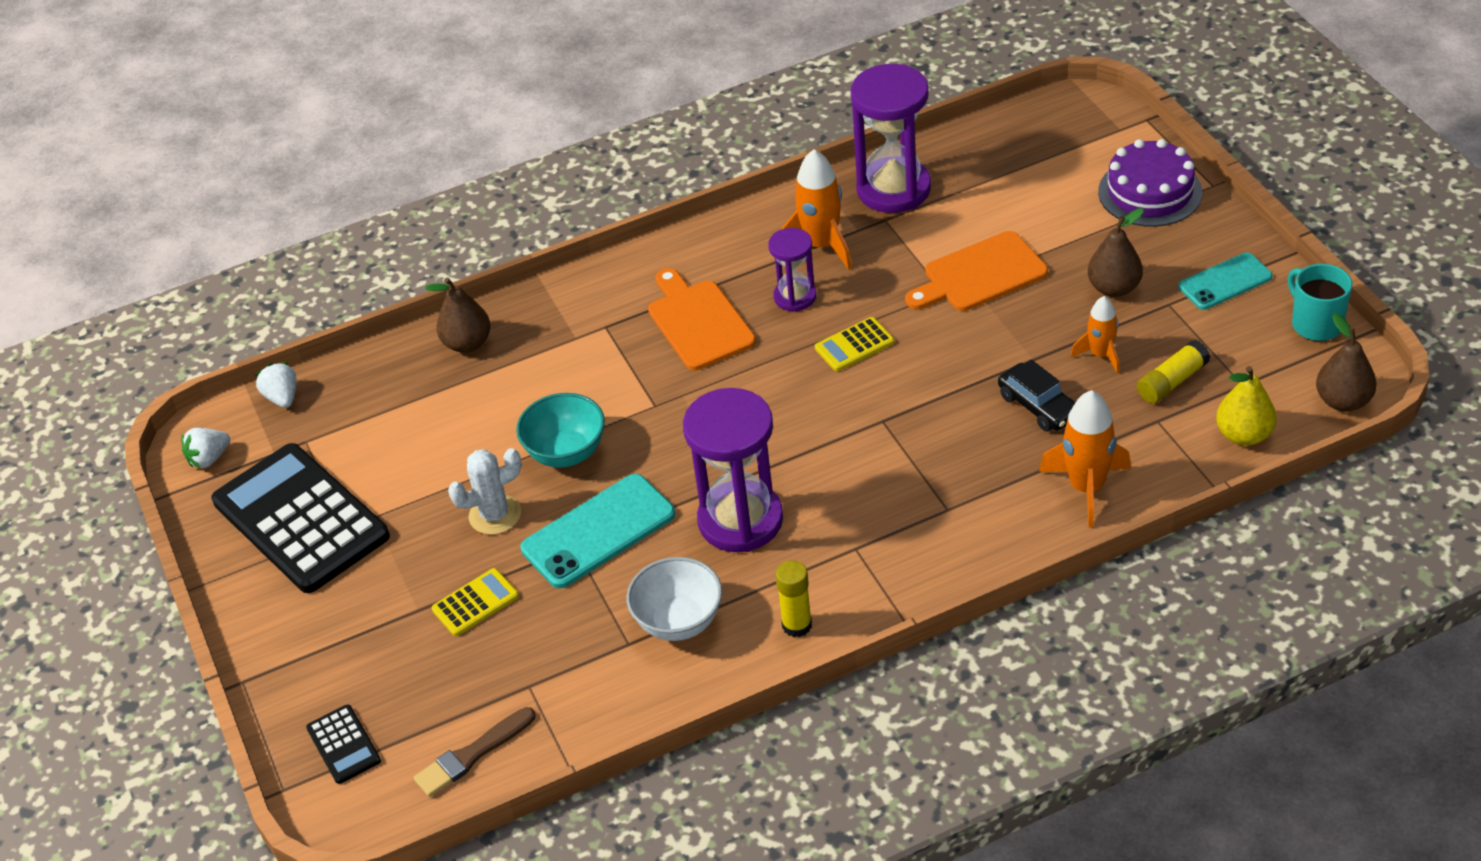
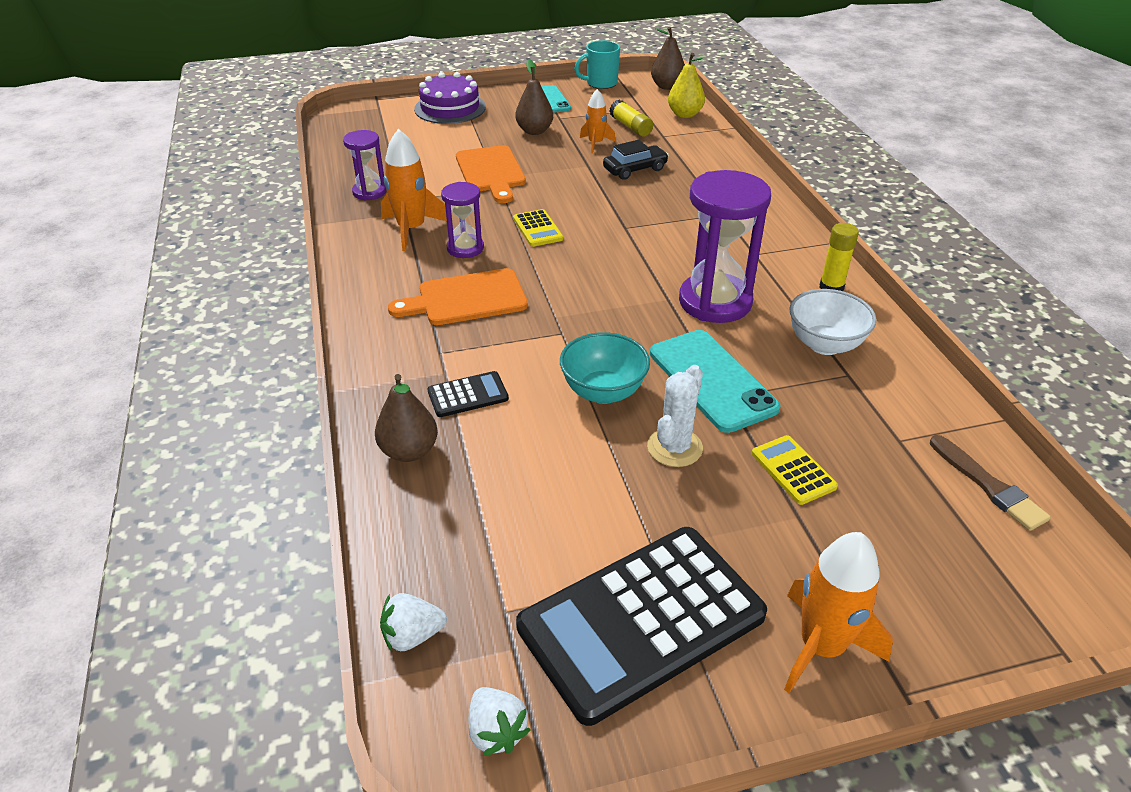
camera: 85 degrees left, 5 degrees down
black calculator [306,705,381,784] -> black calculator moved to [427,371,509,417]
white cactus [448,448,522,535] -> white cactus turned 45 degrees clockwise [647,365,703,467]
purple hourglass [851,64,931,213] -> purple hourglass [343,130,387,201], size x0.55
orange rocket [1039,390,1131,527] -> orange rocket moved to [784,532,893,693]

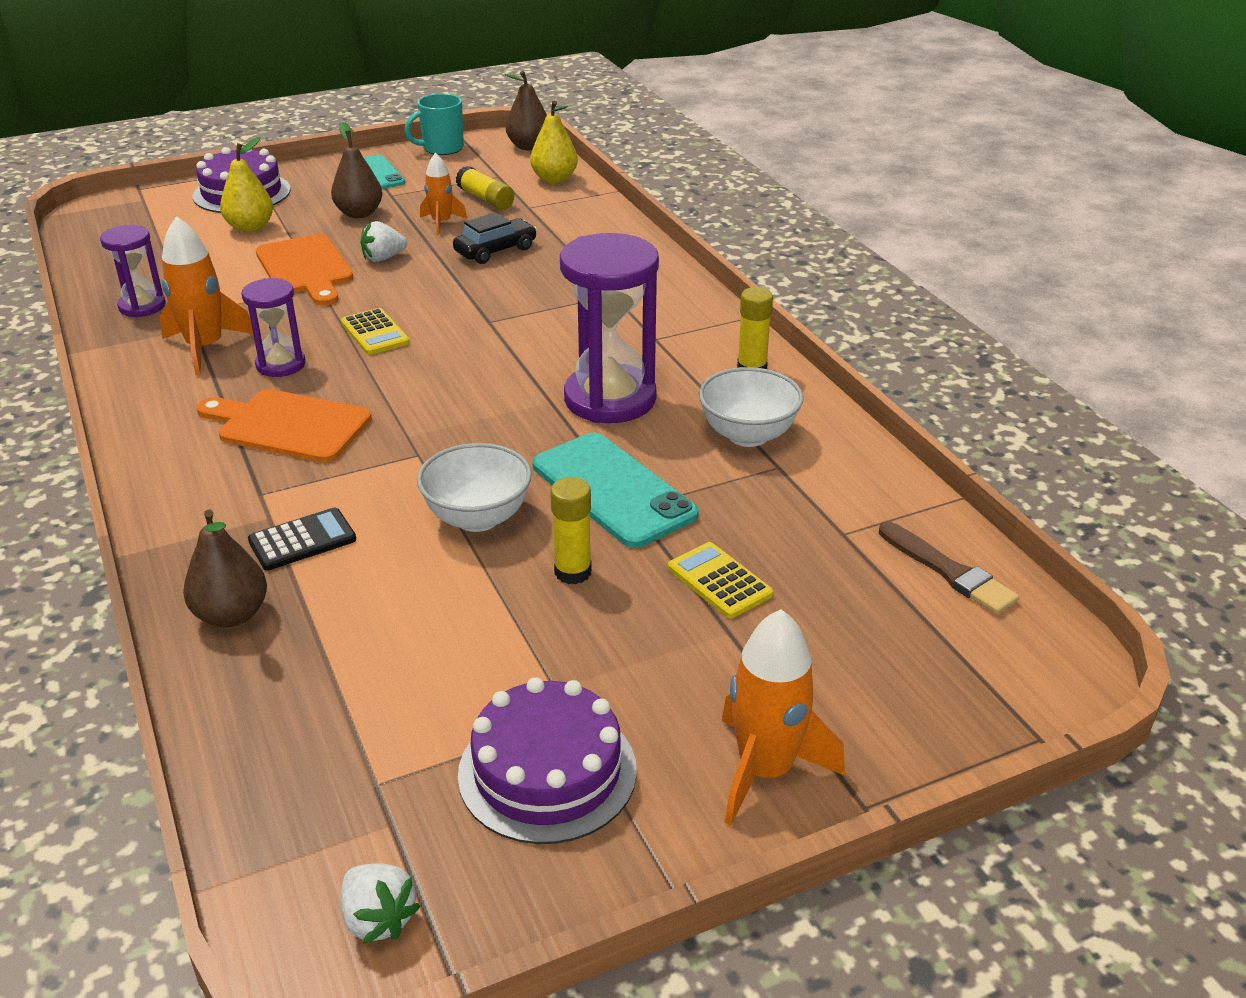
camera: 10 degrees left, 5 degrees down
white strawberry [380,593,447,652] -> white strawberry moved to [361,221,407,262]
orange cutting board [388,268,528,325] -> orange cutting board turned 45 degrees clockwise [197,389,372,463]
black calculator [516,527,767,726] -> purple cake [458,677,637,844]
turquoise bowl [560,332,650,404] -> white bowl [417,443,532,532]
white cactus [647,365,703,467] -> yellow glue stick [550,477,592,584]
none -> yellow pear [220,137,273,233]

